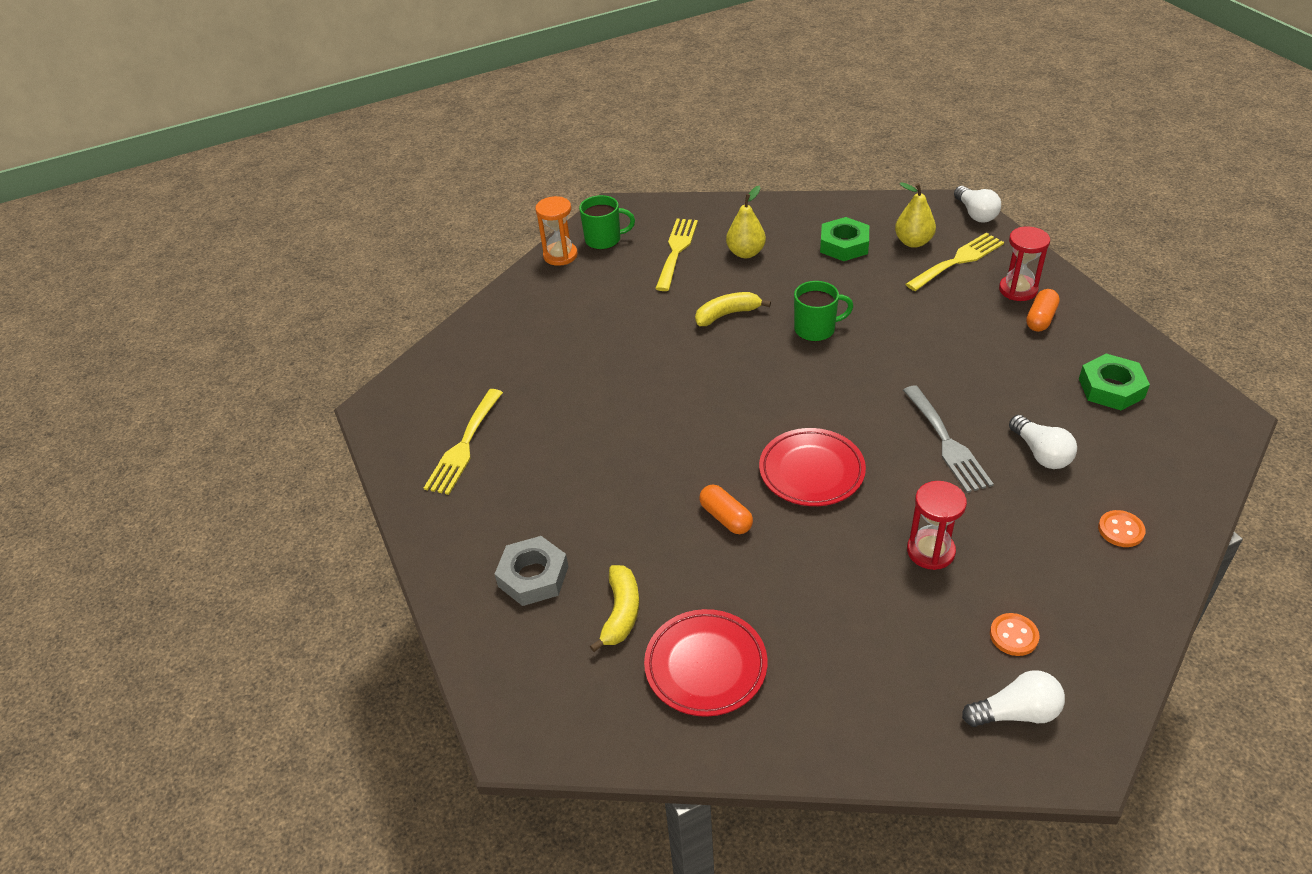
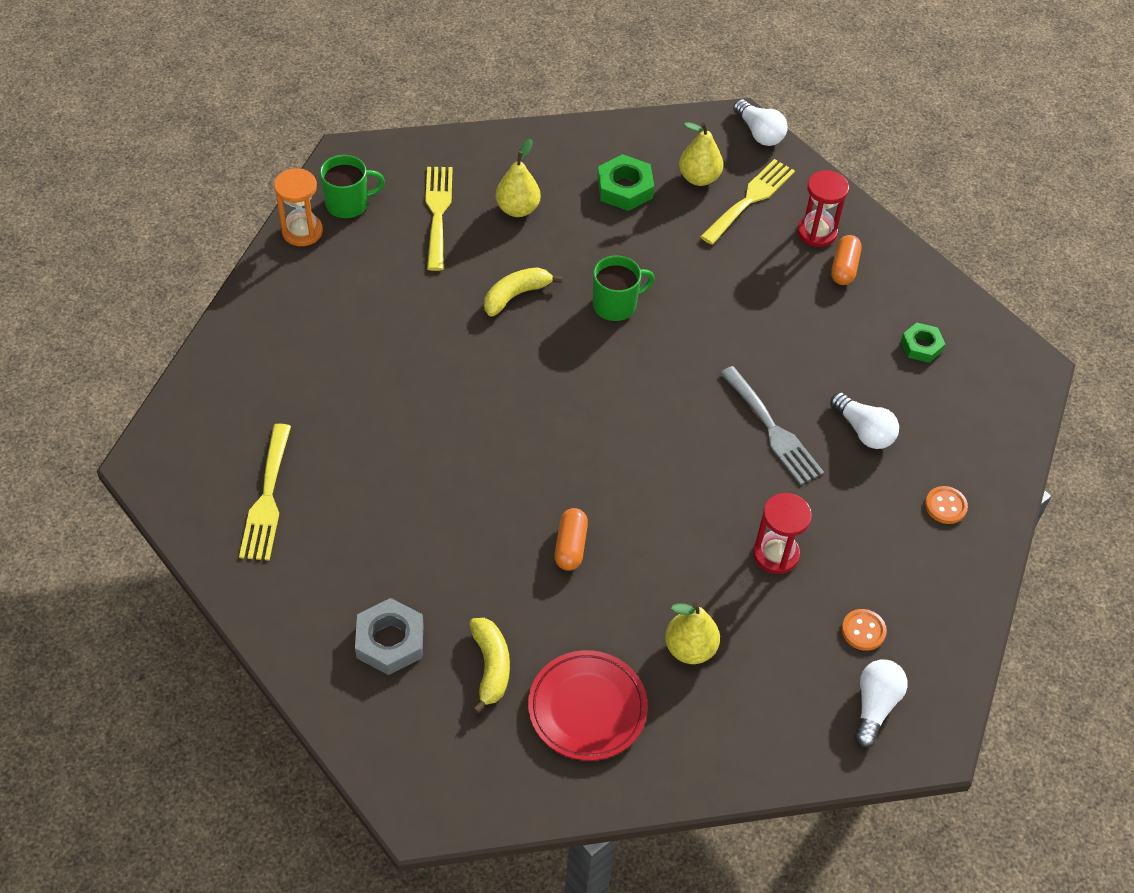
camera: 20 degrees left, 10 degrees up
orange capsule [699,484,753,534] -> orange capsule turned 60 degrees clockwise [555,508,588,571]
red plate [759,428,866,506] -> none
white light bulb [962,670,1065,727] -> white light bulb turned 45 degrees counterclockwise [855,659,908,748]
green nut [1079,354,1150,411] -> green nut [901,323,945,363], size x0.65
none -> yellow pear [665,602,720,664]

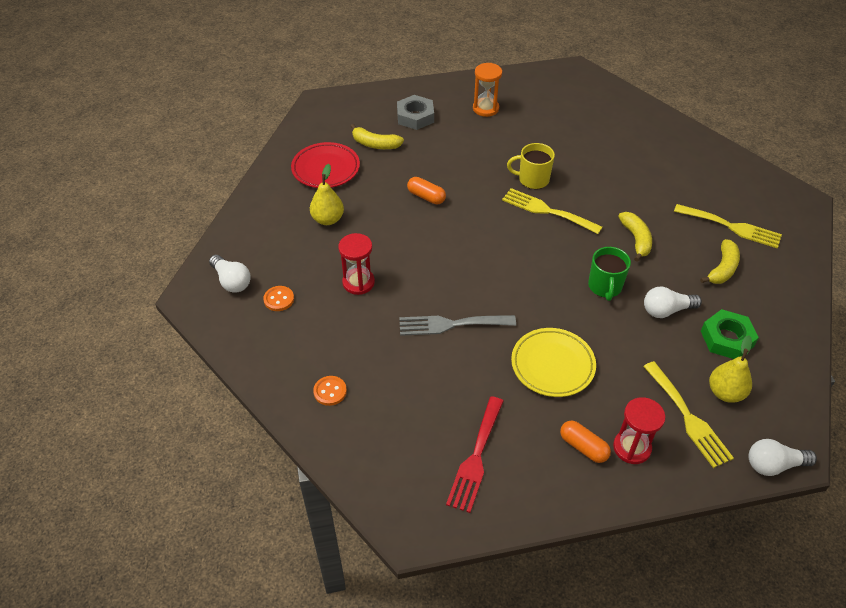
camera: 120 degrees right, 5 degrees down
yellow fork [239,424,291,561] -> yellow fork moved to [502,188,602,234]
orange hourglass [274,168,323,246] -> orange hourglass moved to [473,63,502,117]
green mug [320,155,385,219] -> none
yellow pear [496,139,541,217] -> yellow banana [700,239,740,284]
white light bulb [830,392,899,449] -> white light bulb moved to [644,287,702,318]
green nut [901,323,945,363] -> red fork [446,396,503,513]
none -> yellow mug [507,143,555,189]
none -> yellow plate [511,328,596,397]

